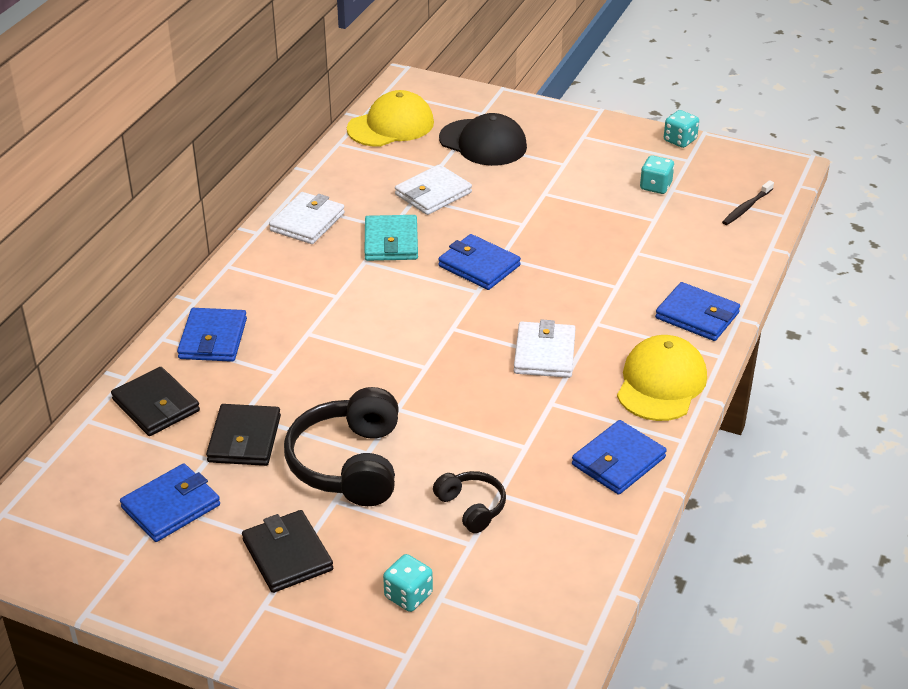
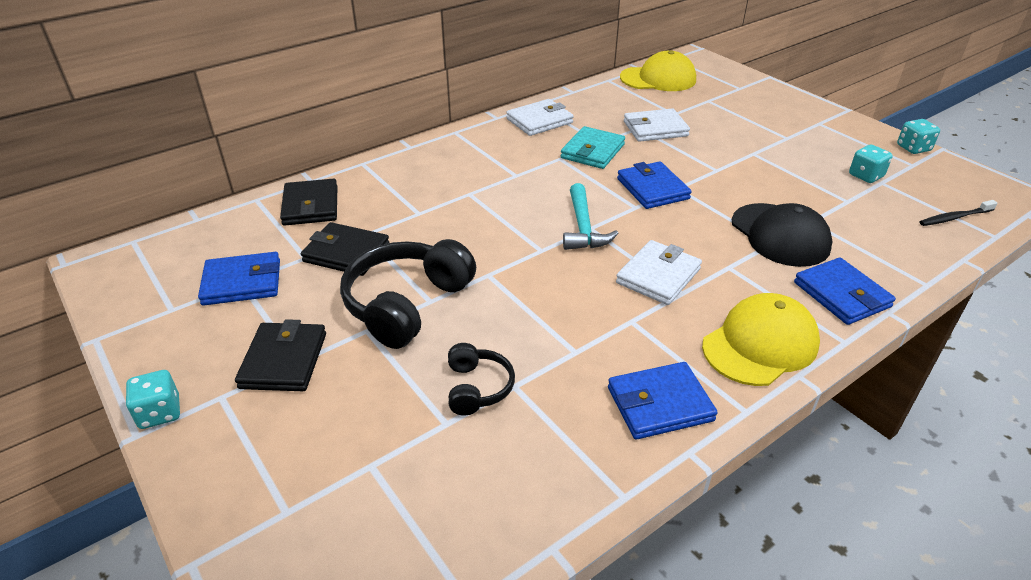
camera: 30 degrees right, 0 degrees up
blue wallet [177,308,247,362] -> none
black wallet [206,404,281,466] -> black wallet turned 75 degrees clockwise [301,222,389,276]
turquoise dice [383,554,433,612] -> turquoise dice moved to [126,370,180,429]
black cap [439,113,527,166] -> black cap moved to [732,203,833,267]
none -> turquoise hammer [563,183,619,250]

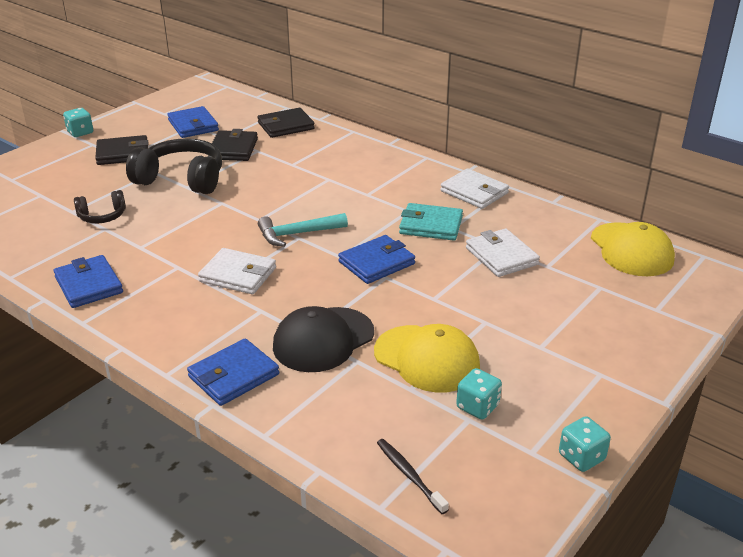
camera: 75 degrees right, 5 degrees down
yellow cap [702,293,820,386] -> yellow cap moved to [374,324,480,393]

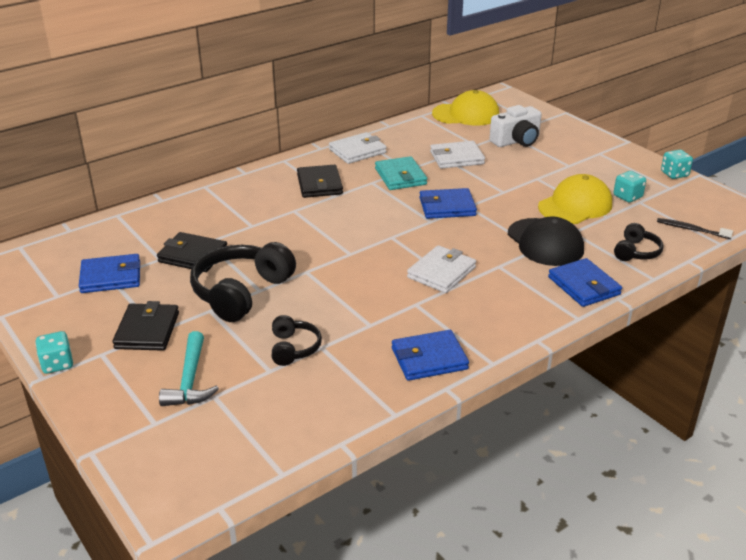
camera: 75 degrees left, 0 degrees up
black wallet [258,108,315,138] -> black wallet moved to [297,165,343,198]
turquoise hammer [258,213,348,247] -> turquoise hammer moved to [159,331,219,406]
blue wallet [338,235,415,284] -> blue wallet turned 75 degrees counterclockwise [420,188,477,219]
black toothbrush [377,439,449,514] -> black toothbrush turned 45 degrees clockwise [657,218,733,239]
turquoise wallet [399,203,463,241] -> turquoise wallet turned 45 degrees counterclockwise [375,156,427,190]
none -> white camera [489,105,542,147]
none -> black headphones [614,223,664,261]

